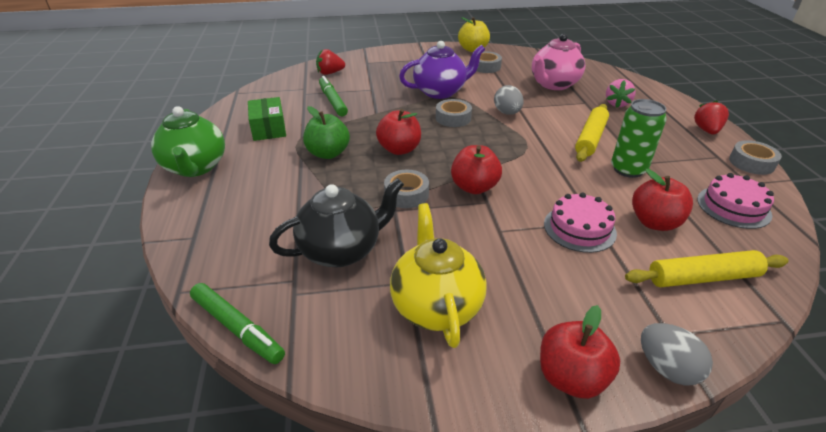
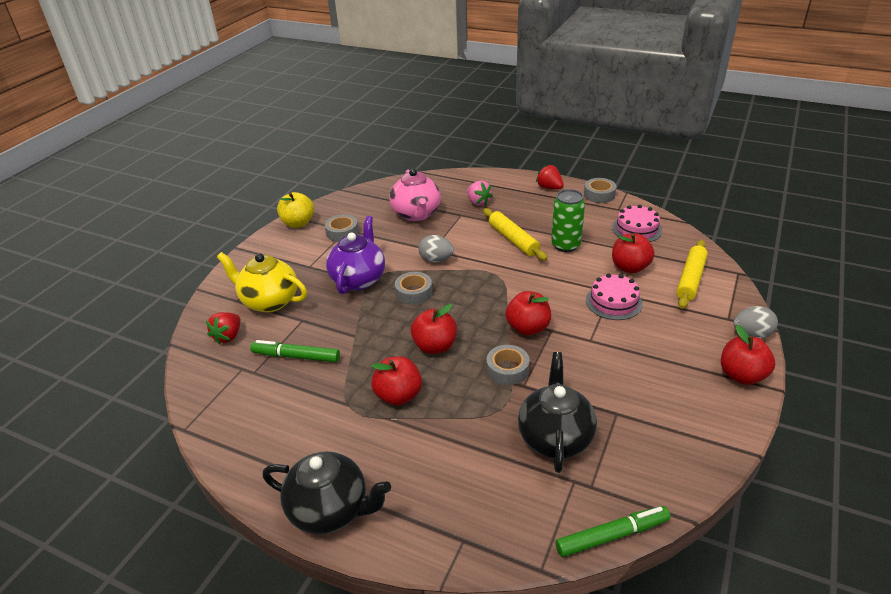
camera: 55 degrees left, 0 degrees up
green teapot [151,106,225,177] -> black teapot [262,451,391,534]
green box [248,97,286,141] -> none
green apple [303,106,350,159] -> red apple [371,357,422,406]
yellow teapot [390,203,487,348] -> yellow teapot moved to [217,252,307,313]

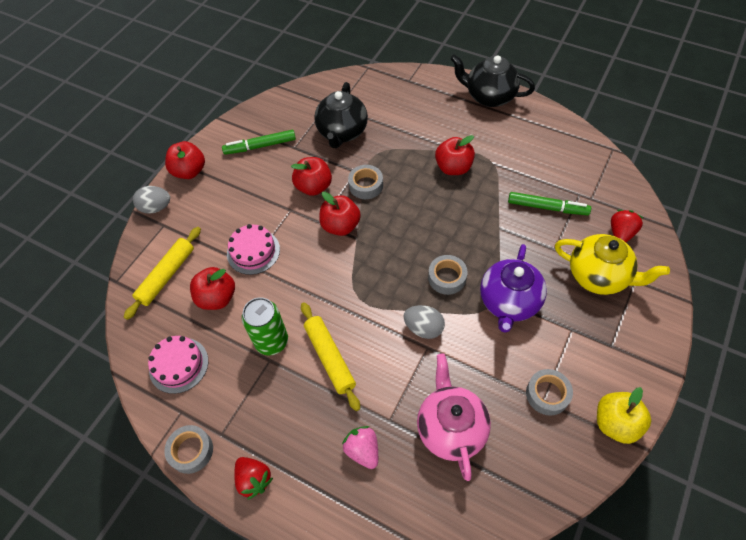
camera: 175 degrees left, 20 degrees up
red apple [411,304,457,354] -> red apple moved to [291,157,332,196]
green marker [556,506,670,557] -> green marker moved to [222,130,296,155]

